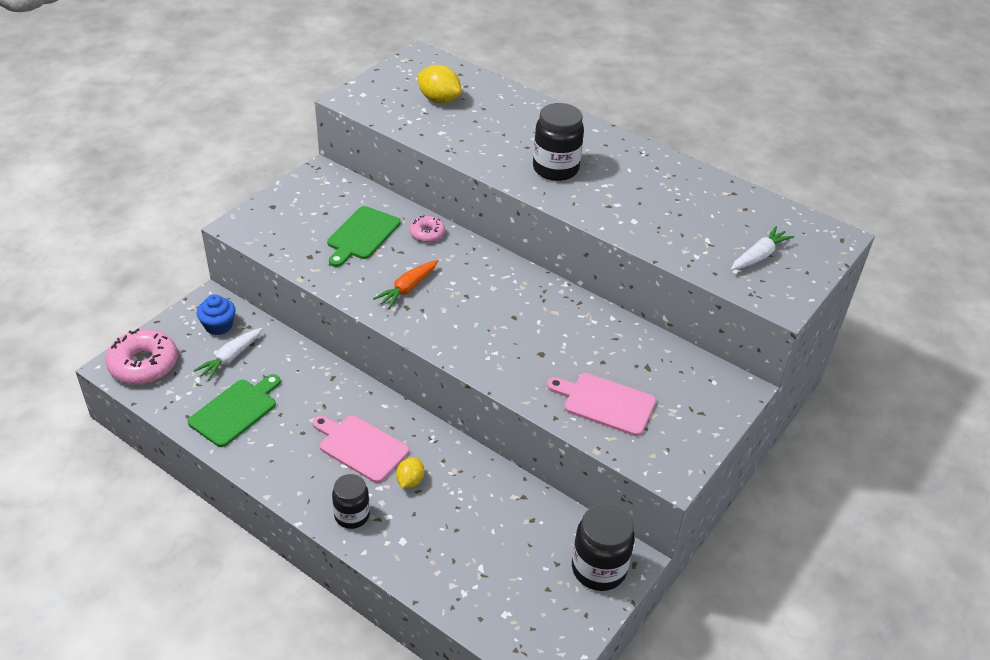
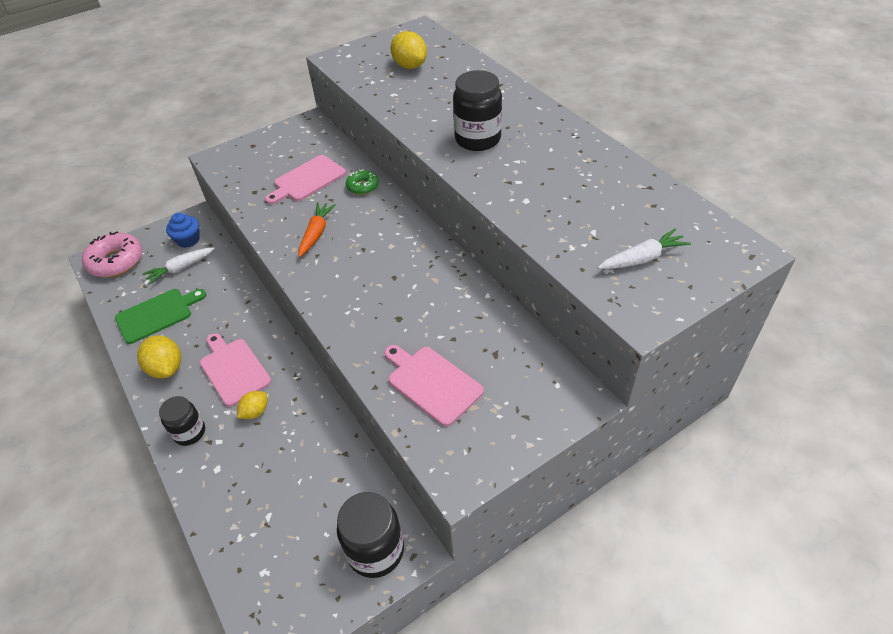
camera: 25 degrees right, 5 degrees up
green cutting board [327,206,401,267] -> pink cutting board [265,155,346,204]
orange carrot [373,260,438,309] -> orange carrot turned 135 degrees clockwise [299,202,336,257]
pink donut [409,215,445,242] -> green donut [346,169,379,195]
none -> yellow lemon [137,335,181,378]

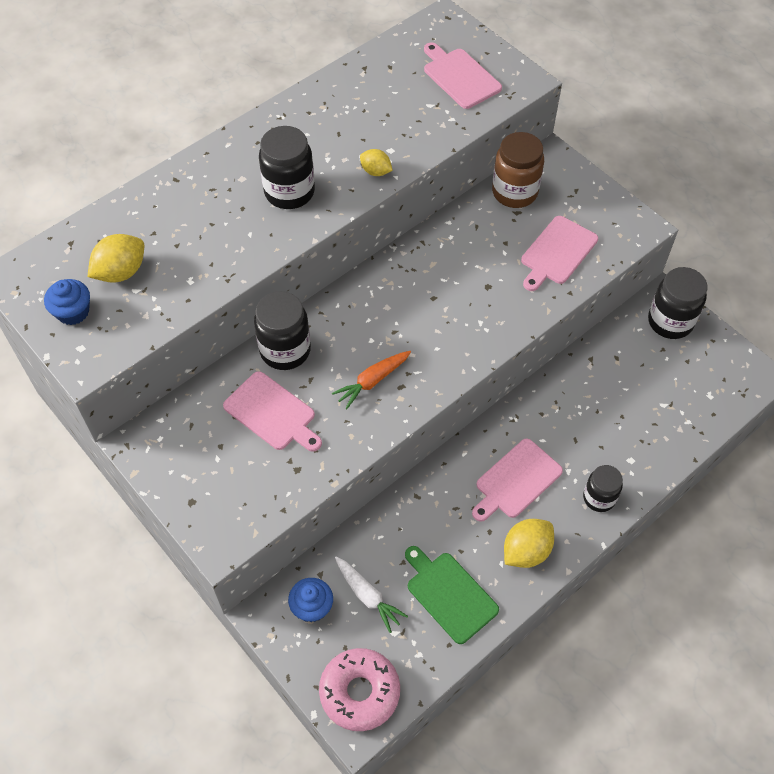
camera: 100 degrees left, 10 degrees up
yellow lemon [237,391,267,419] -> yellow lemon moved to [360,149,393,176]
orange carrot [299,202,336,257] -> orange carrot turned 45 degrees counterclockwise [332,351,411,409]
green donut [346,169,379,195] -> black jar [254,291,311,370]
white carrot [598,229,691,269] -> pink cutting board [424,43,502,109]
none -> blue cupcake [44,279,90,325]
none -> brown jar [492,132,544,208]

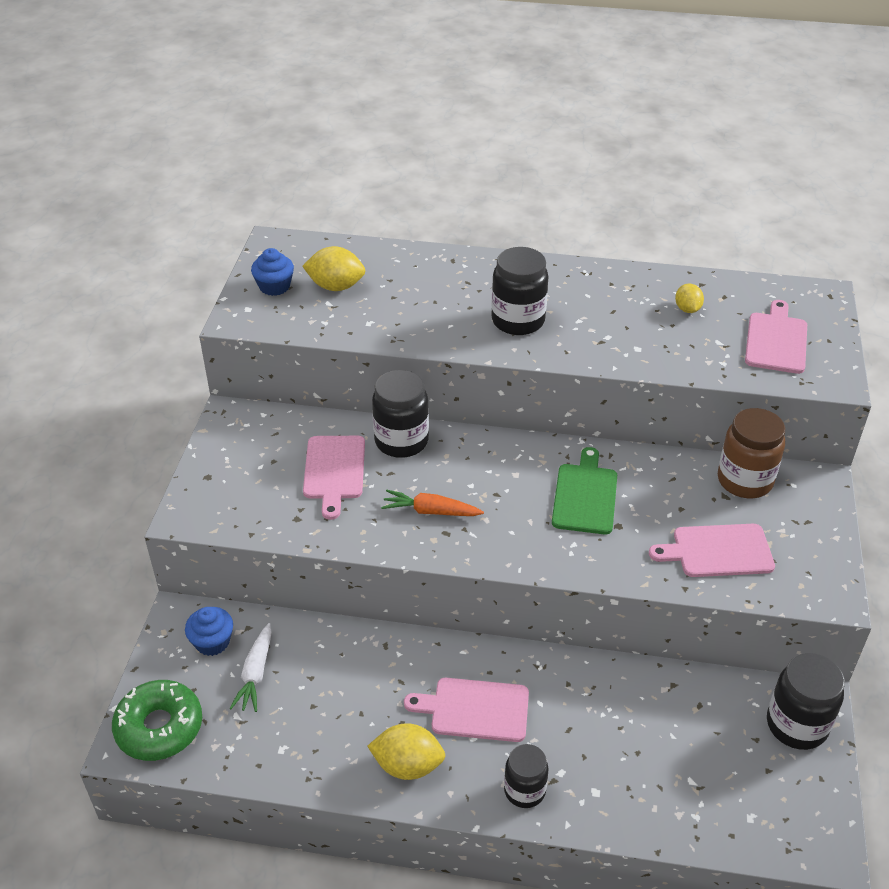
camera: 50 degrees right, 15 degrees down
pink donut [319,648,400,731] -> green donut [112,680,202,761]
yellow lemon [360,149,393,176] -> yellow lemon moved to [675,284,704,313]
green cutting board [405,546,499,644] -> green cutting board moved to [552,447,617,534]

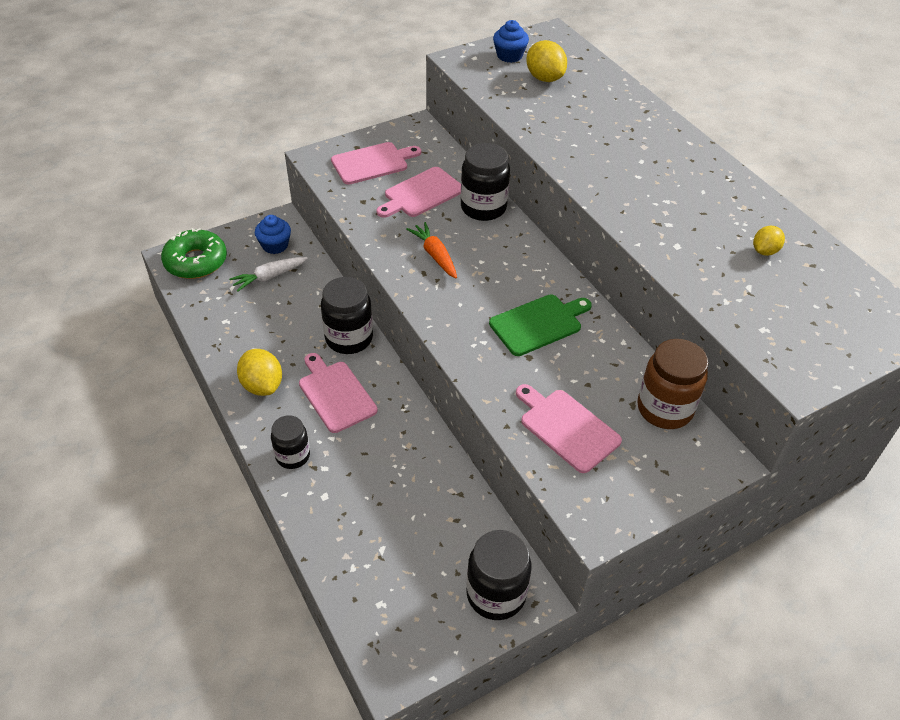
camera: 50 degrees right, 5 degrees up
black jar [491,247,548,335] -> black jar moved to [321,277,373,354]
pink cutting board [745,300,807,374] -> pink cutting board moved to [331,142,421,185]

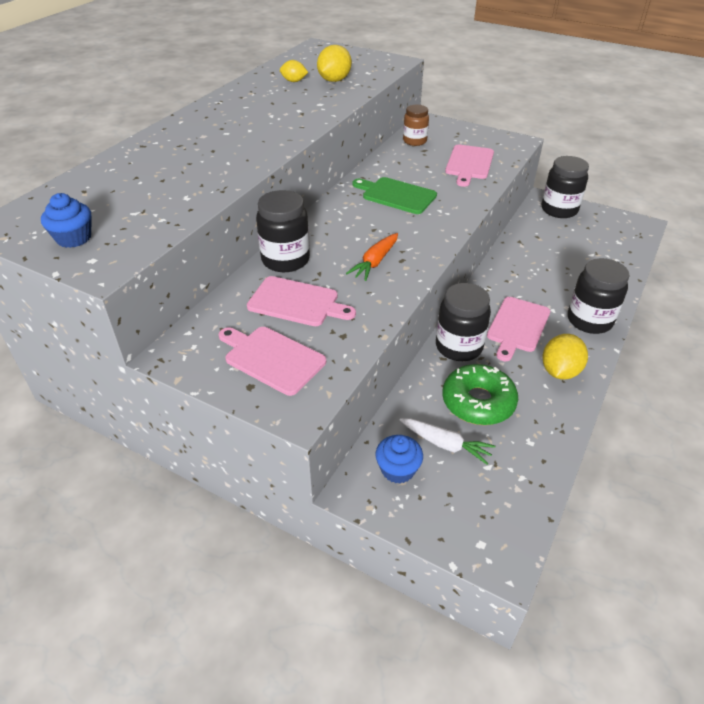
camera: 120 degrees left, 5 degrees down
green donut [161,228,227,279] -> green donut moved to [442,364,518,425]
black jar [271,415,310,469] -> black jar [568,258,630,334], size x1.54
yellow lemon [526,40,567,82] -> yellow lemon moved to [317,45,352,82]
brown jar [637,339,708,429] -> brown jar [403,105,429,146], size x0.65

